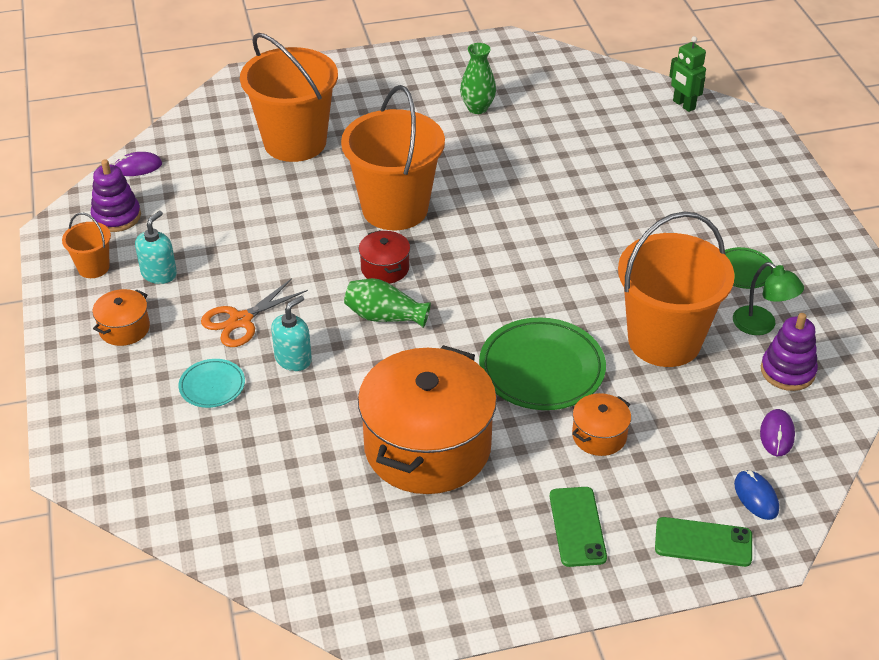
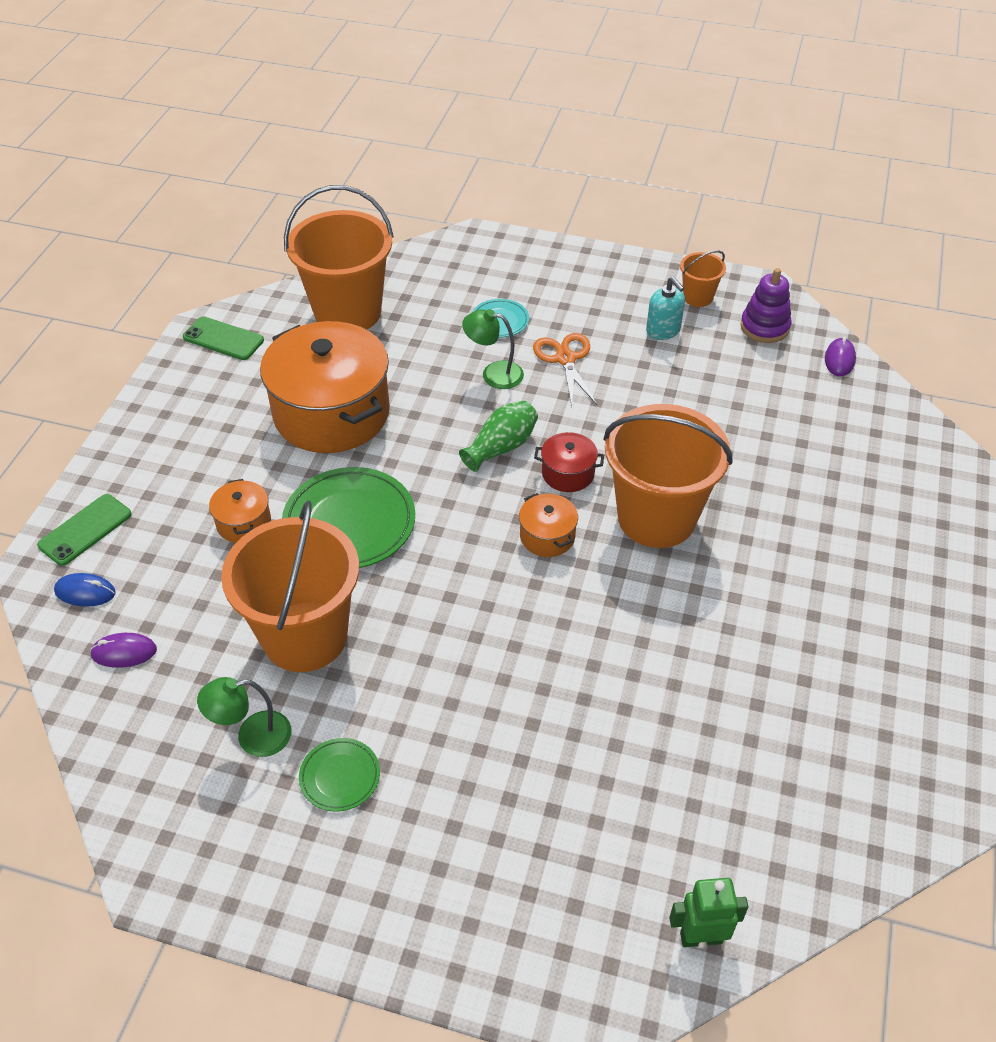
camera: 120 degrees right, 5 degrees up
orange pot [92,289,150,346] -> orange pot moved to [519,493,578,557]
orange bucket [240,33,338,162] -> orange bucket moved to [284,185,394,330]
turquoise soap dispenser [271,296,312,371] -> green lamp [462,309,524,389]
green vase [460,43,496,114] -> none
green phone [550,487,607,567] -> green phone moved to [183,316,264,360]
purple mouse [760,409,795,456] -> purple mouse turned 45 degrees counterclockwise [90,633,157,668]
purple stacking toy [761,313,818,391] -> none

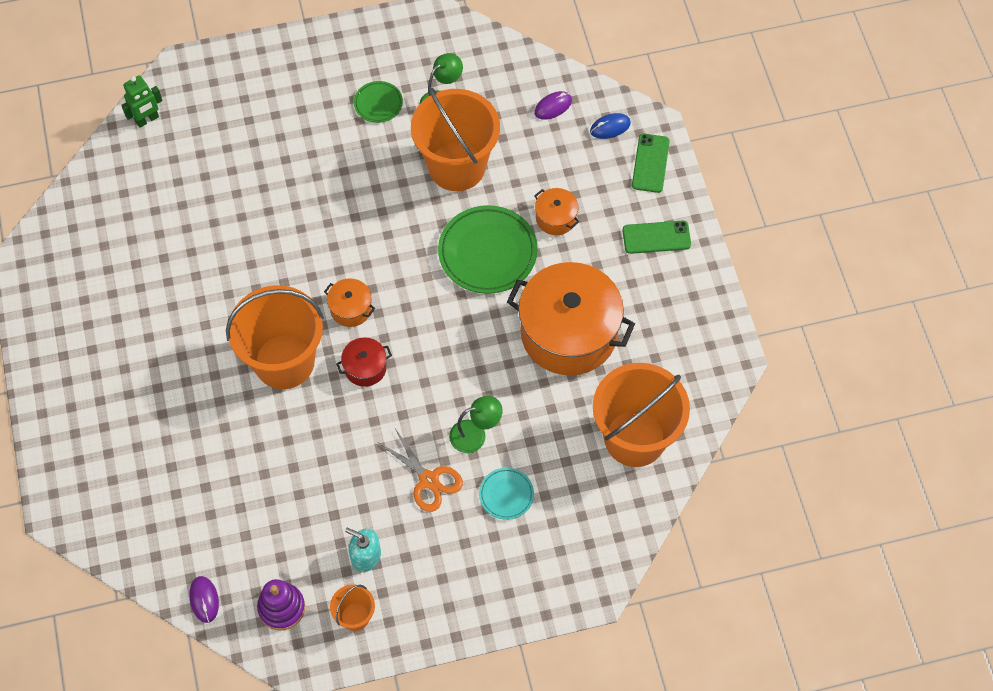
camera: 150 degrees right, 15 degrees up
green phone [183,316,264,360] -> green phone moved to [622,221,691,254]
green vase [459,401,538,472] -> none

